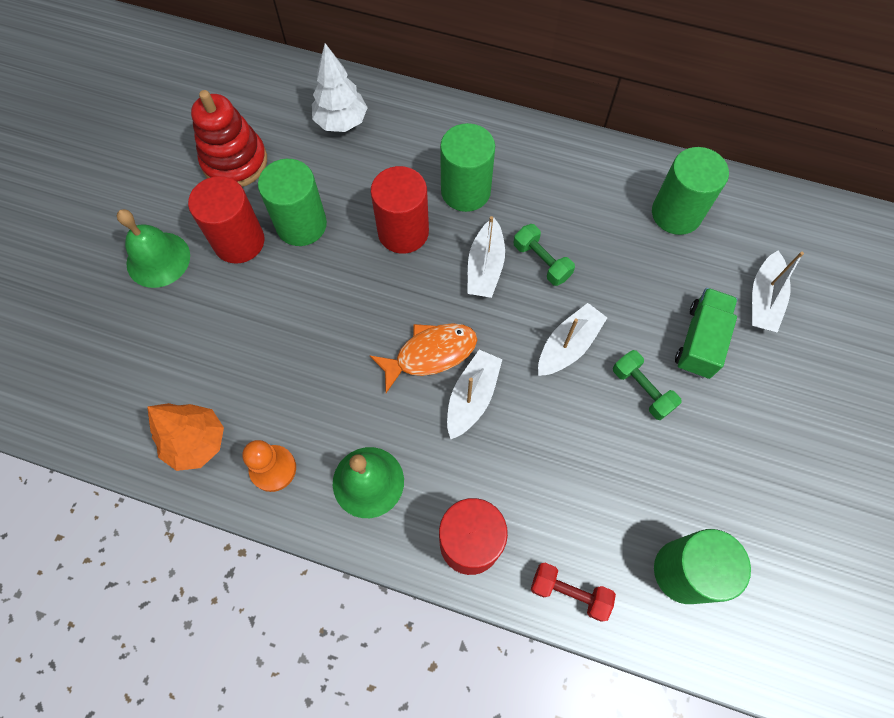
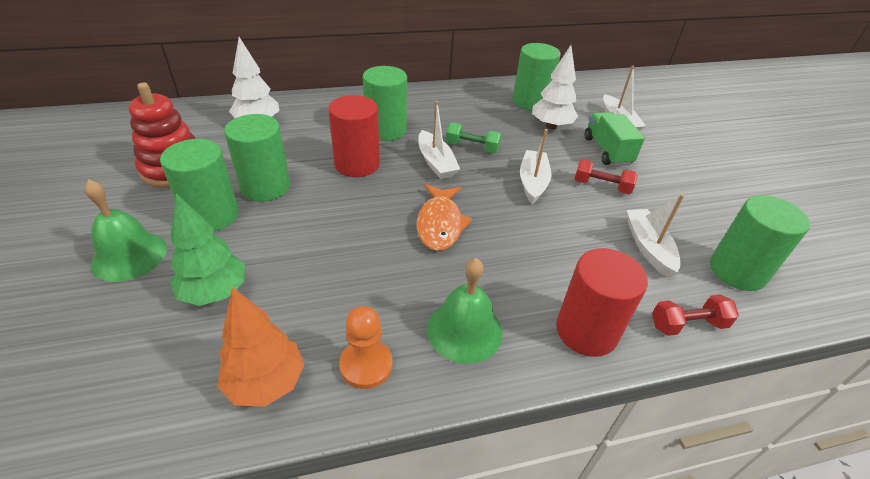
camera: 35 degrees left, 25 degrees down
red cylinder [188,176,264,264] -> green cylinder [160,139,239,232]
orange fish [369,323,477,393] -> orange fish turned 150 degrees clockwise [417,184,472,251]
white boat [447,350,502,439] -> white boat moved to [626,194,684,277]
green dumbbell [613,350,682,420] -> red dumbbell [575,159,638,194]
none -> green tree [170,193,245,306]
none -> white tree [532,45,578,130]

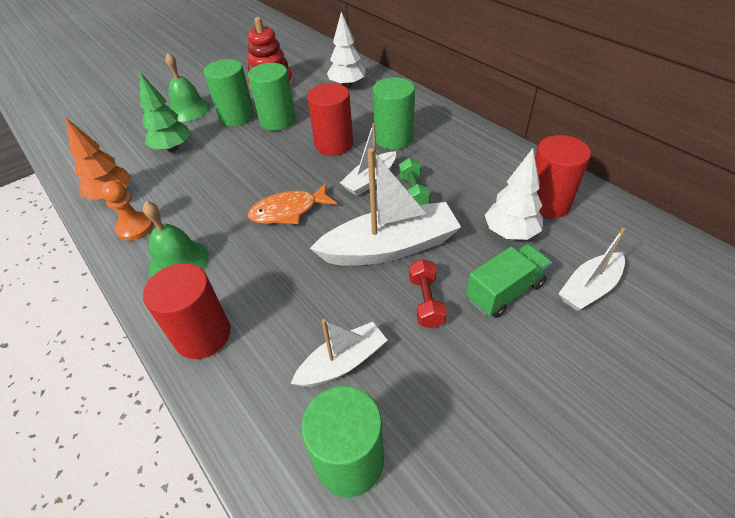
camera: 70 degrees right, 5 degrees up
green cylinder [513,43,561,110] -> red cylinder [535,135,591,219]
white boat [520,129,552,204] -> white boat [310,148,461,266], size x1.73
red dumbbell [652,294,739,336] -> none

